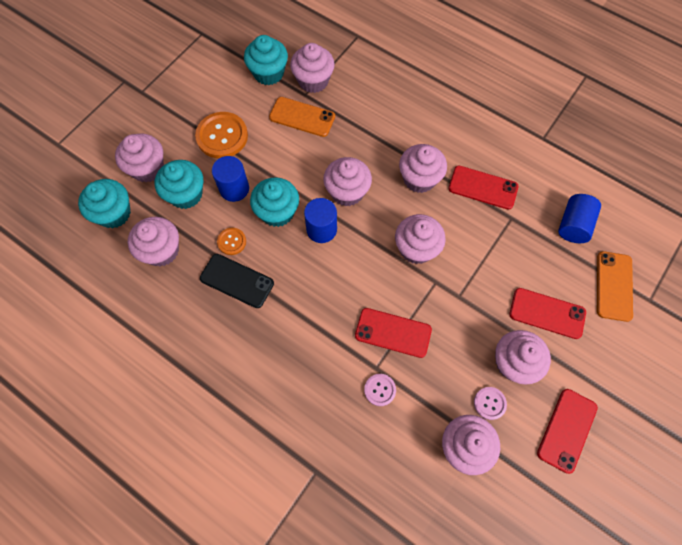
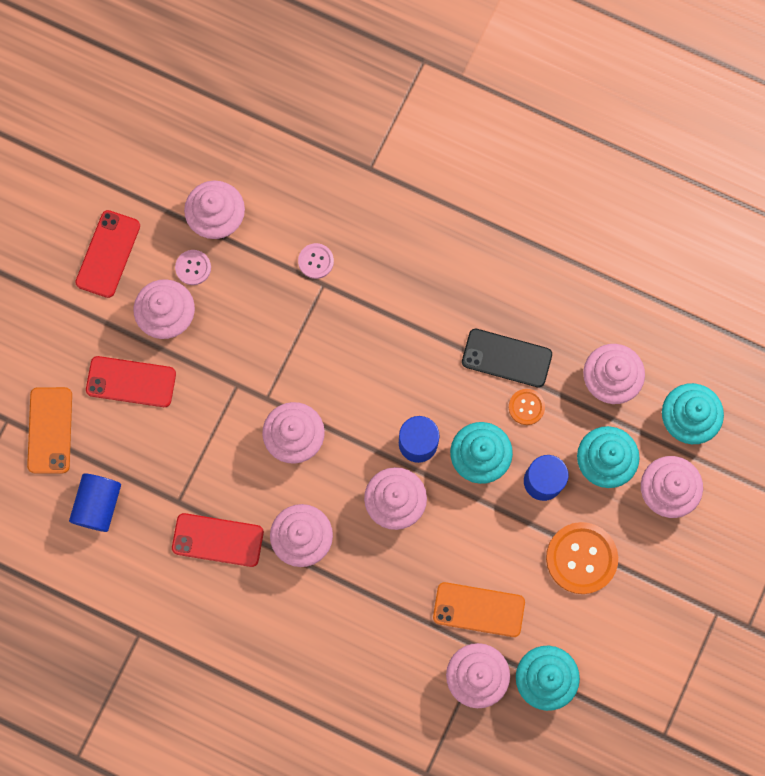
camera: 170 degrees right, 10 degrees up
red phone [355,308,432,358] -> none

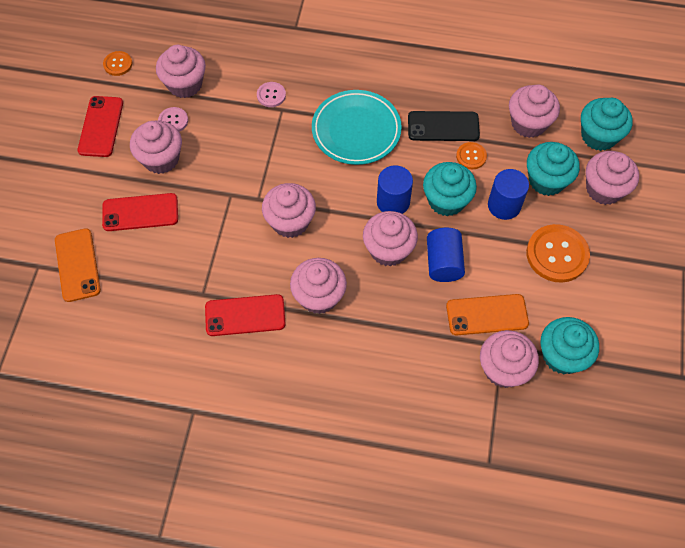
camera: 15 degrees left, 15 degrees down
blue cylinder [69,473,121,532] -> blue cylinder moved to [427,228,465,282]
none -> orange button [103,51,132,76]
none -> turquoise plate [312,90,402,165]

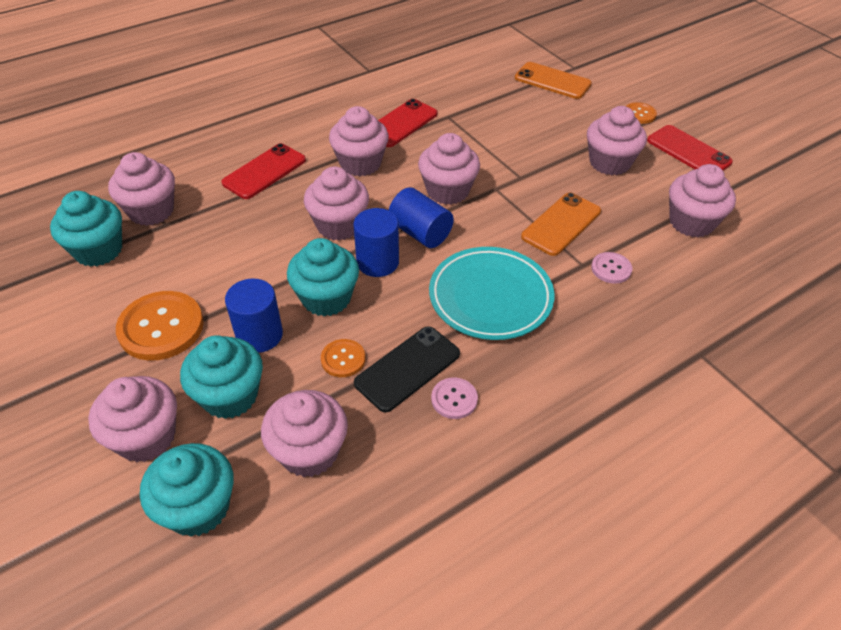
camera: 135 degrees right, 15 degrees down
red phone [102,193,178,231] -> red phone moved to [221,143,306,199]
orange button [103,51,132,76] -> orange button moved to [626,102,657,124]
pink button [158,107,188,132] -> pink button moved to [431,377,478,419]
blue cylinder [427,228,465,282] -> blue cylinder moved to [389,187,454,248]
orange phone [446,294,529,335] -> orange phone moved to [521,193,601,256]

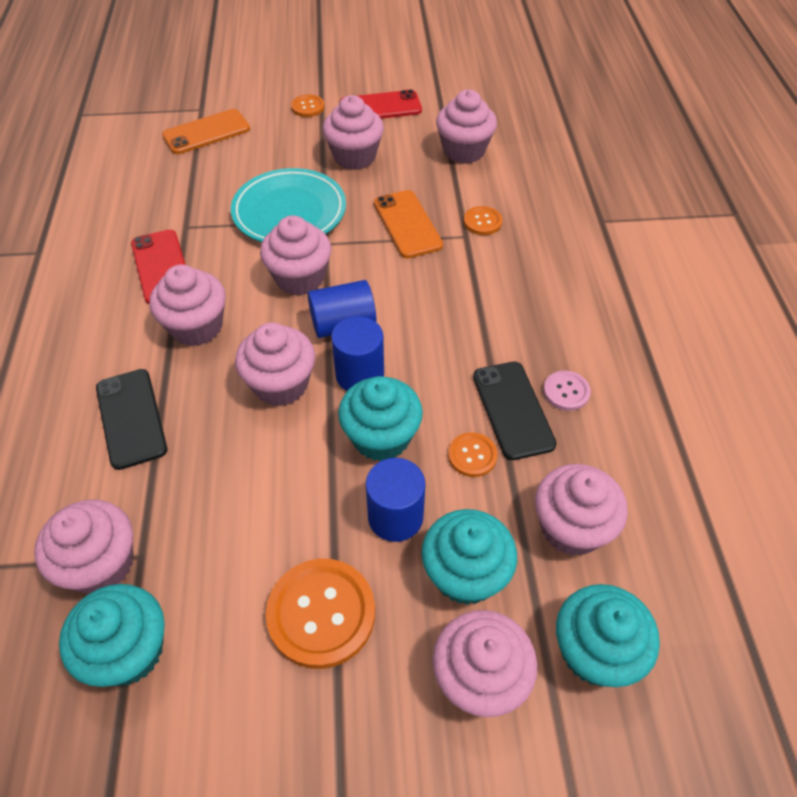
camera: 60 degrees left, 5 degrees up
red phone [221,143,306,199] -> black phone [96,369,167,470]
turquoise plate [429,247,554,340] -> turquoise plate moved to [231,168,346,242]
pink button [591,252,632,284] -> orange button [463,206,502,235]

